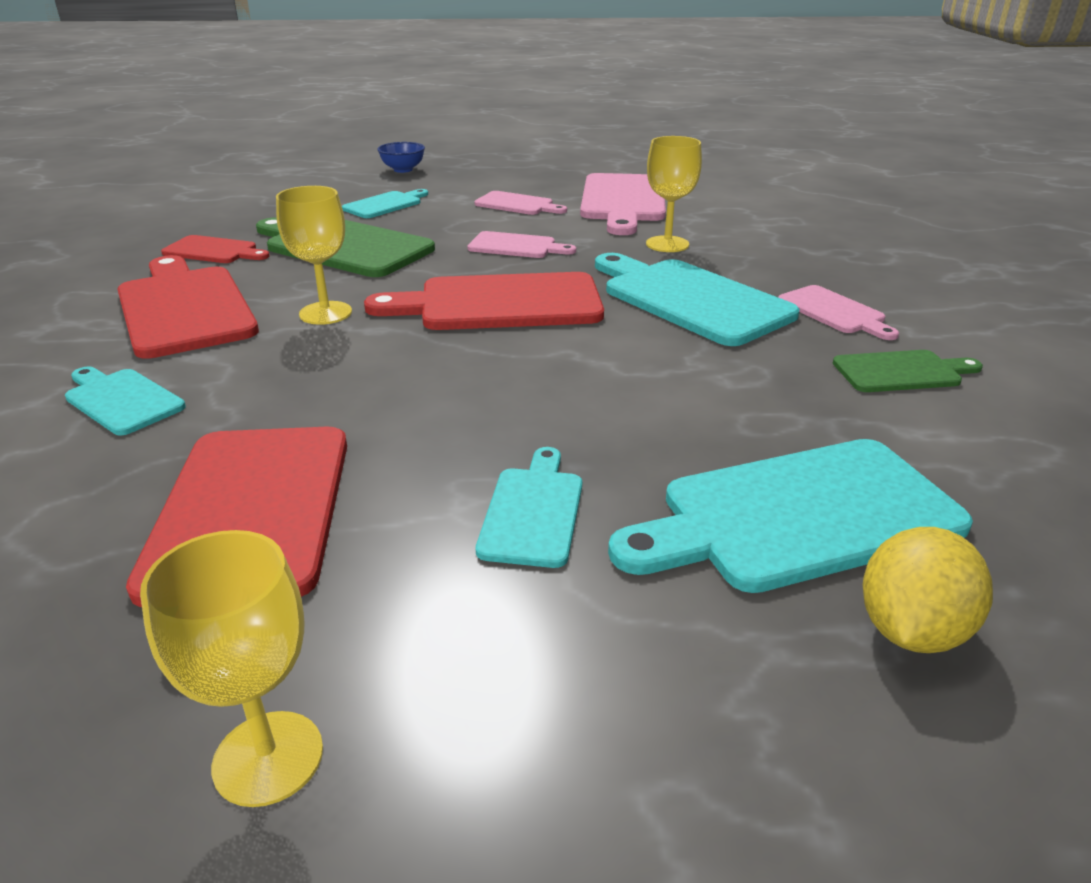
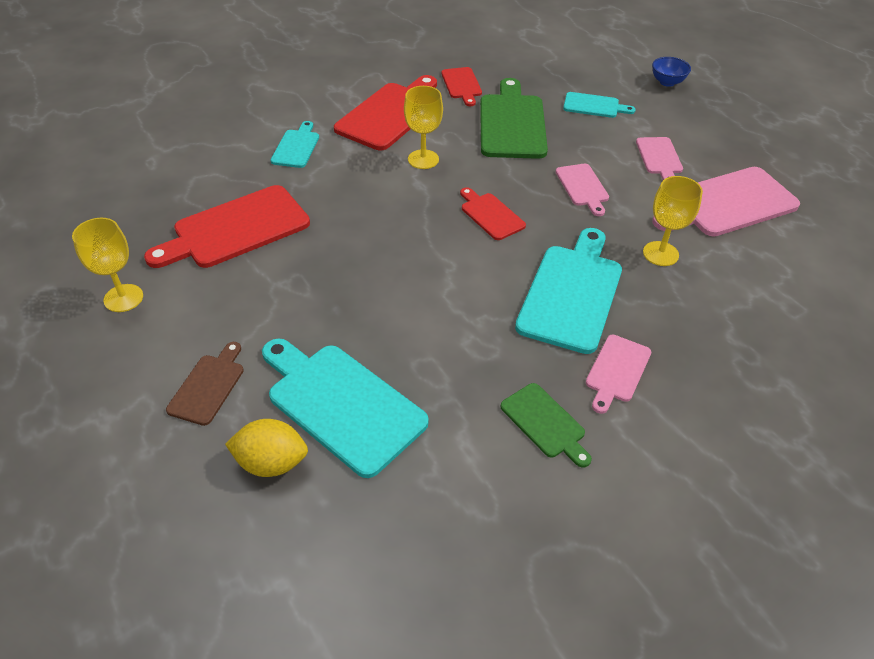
camera: 60 degrees right, 15 degrees up
red cutting board [364,272,604,330] -> red cutting board [460,187,526,240], size x0.53
turquoise cutting board [476,447,582,568] -> none
none -> brown cutting board [166,342,244,426]

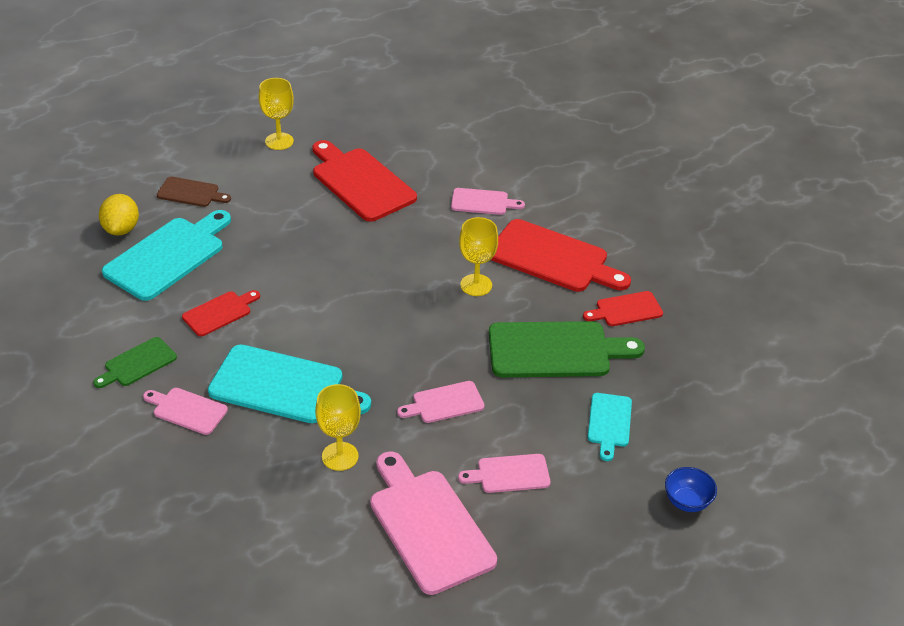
camera: 85 degrees right, 5 degrees down
turquoise cutting board [271,121,319,168] -> pink cutting board [451,188,525,215]
red cutting board [460,187,526,240] -> red cutting board moved to [182,290,260,336]

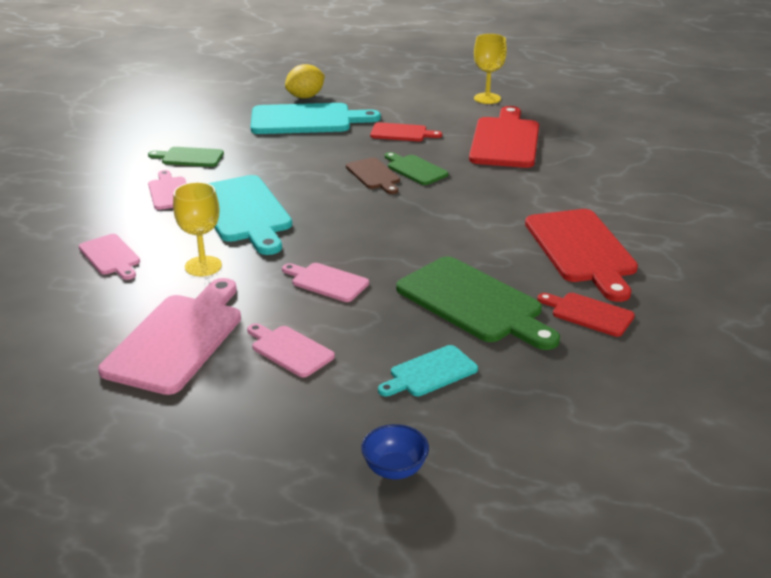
camera: 50 degrees right, 10 degrees down
brown cutting board [157,177,231,207] -> brown cutting board moved to [346,157,400,194]
red cutting board [182,290,260,336] -> red cutting board moved to [370,122,442,141]
pink cutting board [451,188,525,215] -> pink cutting board moved to [79,234,140,280]
yellow goblet [459,217,498,296] -> none
none -> green cutting board [385,152,449,185]

